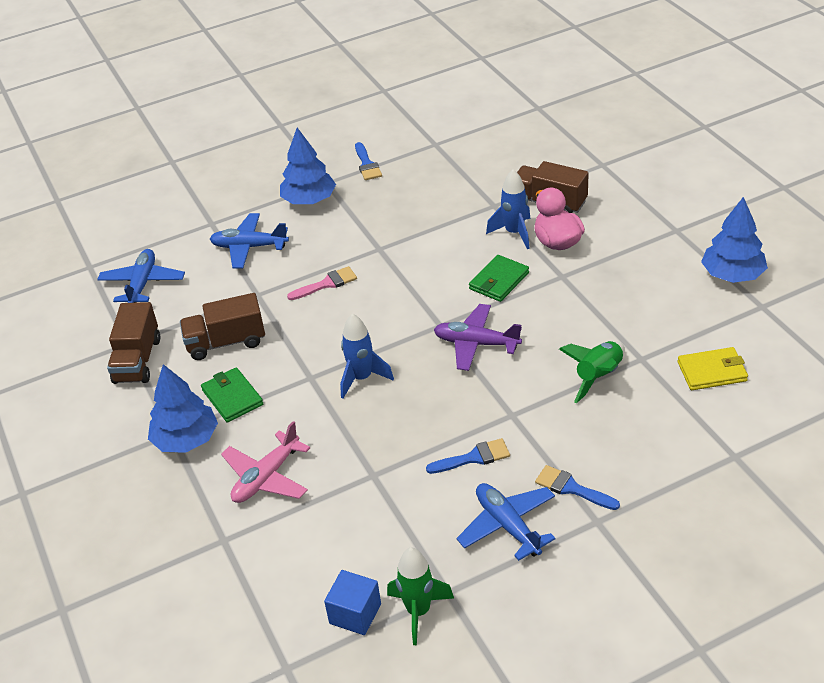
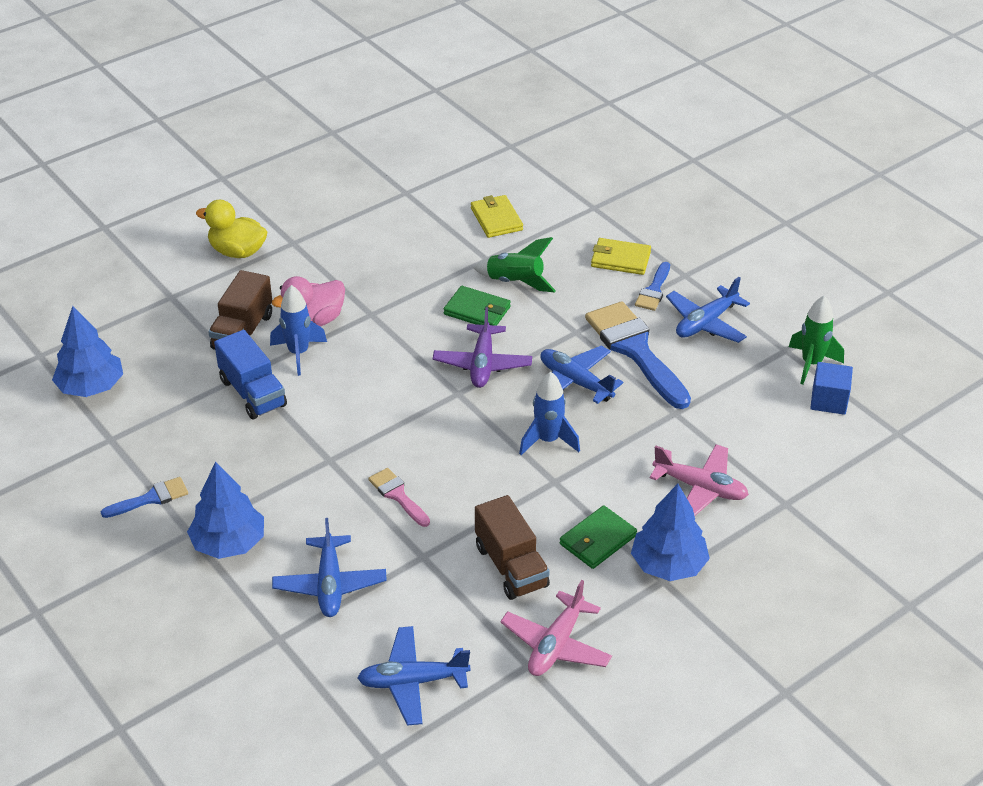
camera: 105 degrees left, 0 degrees up
brown truck [107,302,160,384] -> pink plane [500,580,612,676]
blue brush [426,438,510,474] -> blue brush [585,301,691,409], size x2.01
green wallet [469,255,529,302] -> green wallet moved to [444,286,511,326]
blue tree [701,197,768,283] -> blue tree moved to [52,306,123,397]
none -> yellow duck [196,200,267,258]
none -> blue truck [214,330,287,419]
none -> blue plane [540,346,623,404]
none -> yellow wallet [591,238,651,275]

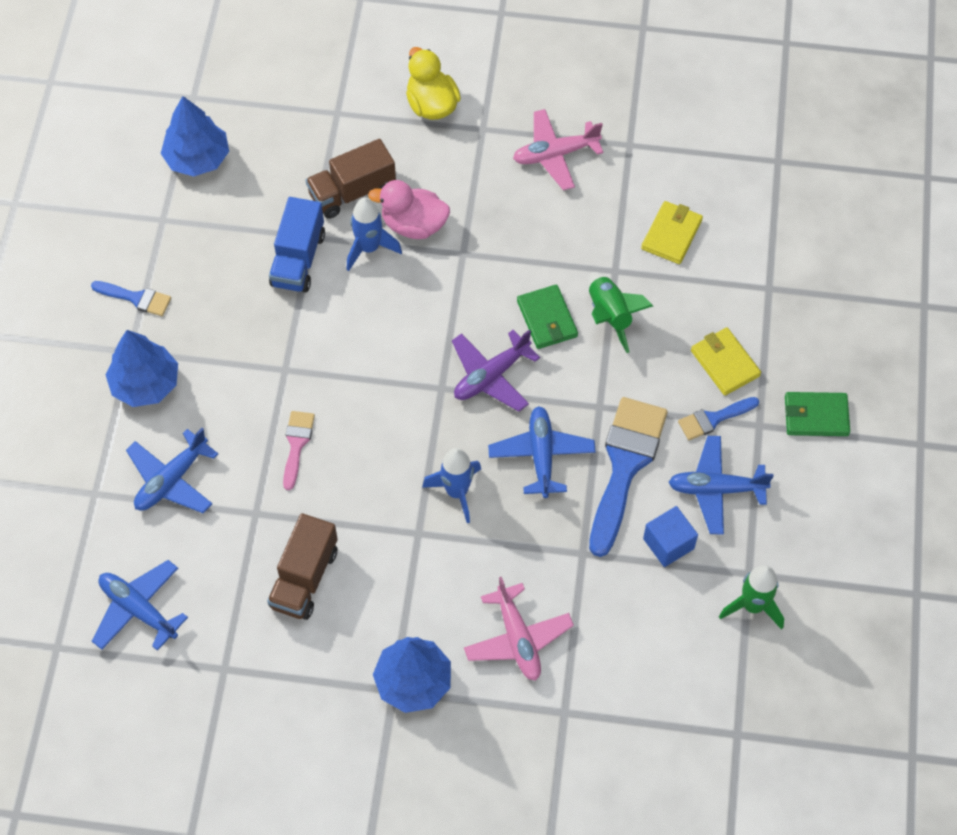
camera: 45 degrees right, 20 degrees up
pink plane [500,580,612,676] -> pink plane moved to [513,109,603,190]
green wallet [560,505,637,569] -> green wallet moved to [785,392,850,436]
blue cube [810,362,853,415] -> blue cube moved to [643,506,698,567]

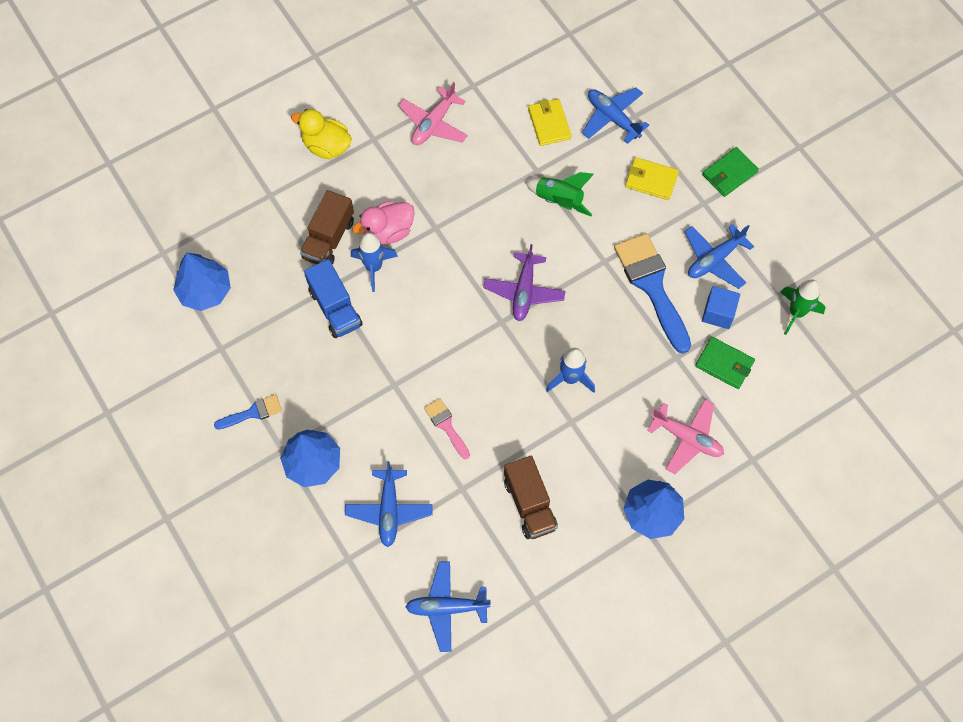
camera: 40 degrees left, 5 degrees up
blue plane [488,406,596,498] -> blue plane moved to [582,87,649,144]
green wallet [517,284,578,349] -> green wallet moved to [695,337,755,389]
blue brush [678,397,759,440] -> none

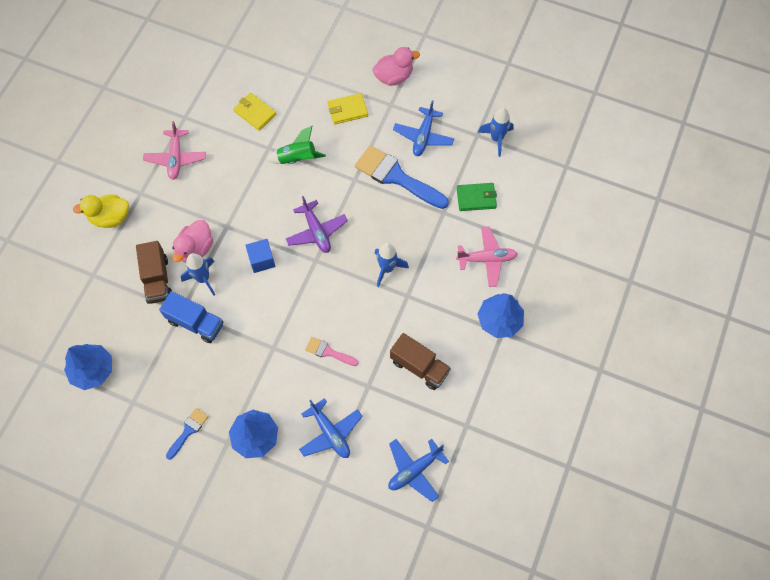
camera: 35 degrees left, 0 degrees up
blue plane [582,87,649,144] -> none
green wallet [702,147,759,197] -> pink duck [373,47,420,86]
blue cube [702,286,740,329] -> blue cube moved to [245,239,276,273]
green rocket [780,279,825,335] -> blue rocket [478,107,514,157]

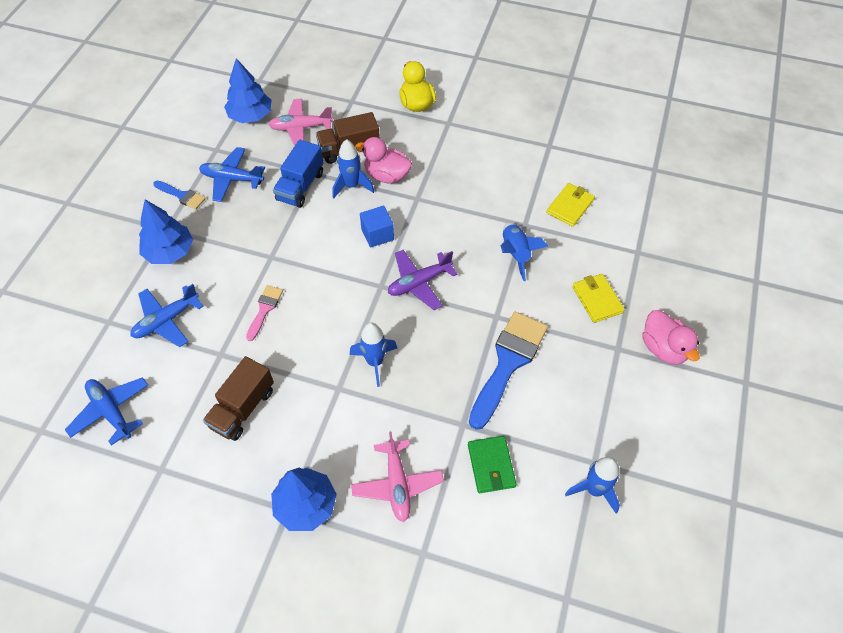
camera: 85 degrees right, 10 degrees down
pink plane [143,121,206,180] -> pink plane moved to [268,98,333,146]
green rocket [267,126,326,164] -> blue rocket [501,222,548,281]
blue plane [393,100,454,156] -> blue plane moved to [199,147,265,202]

